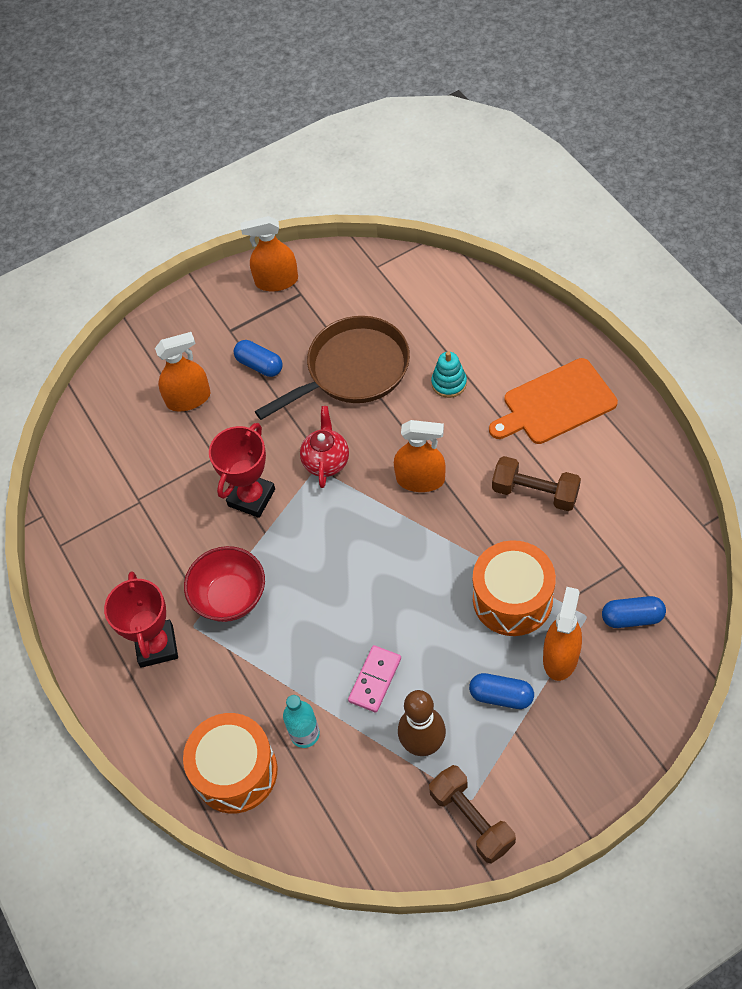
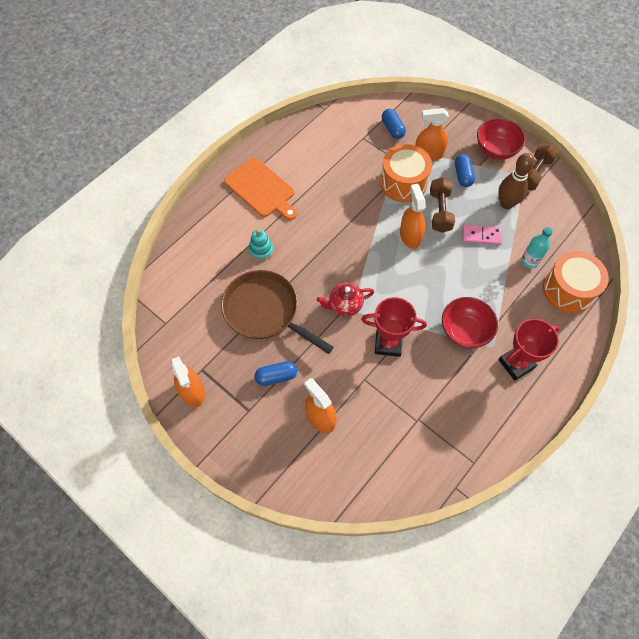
camera: 115 degrees left, 5 degrees up
blue capsule [233,340,283,377] -> blue capsule turned 60 degrees clockwise [255,361,297,386]
orange spray bottle [394,420,446,492] -> orange spray bottle moved to [400,184,426,249]
brown dumbbell [492,456,581,511] -> brown dumbbell moved to [430,177,455,233]
none -> red bowl [477,118,526,160]

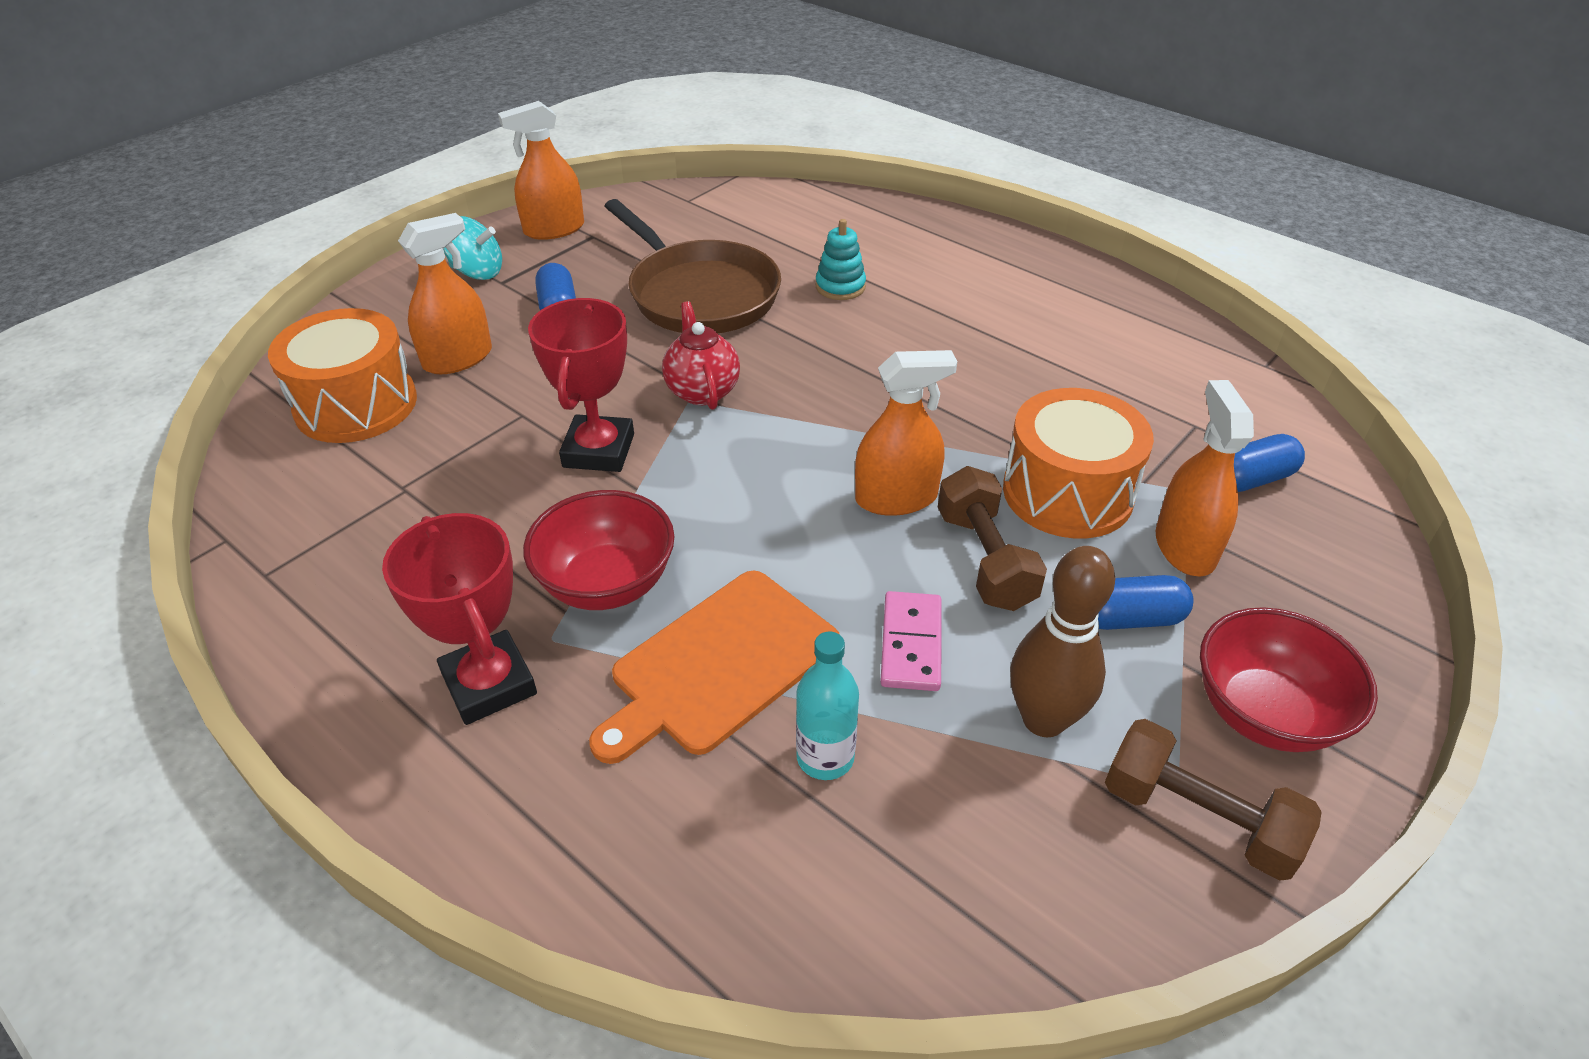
camera: 90 degrees right, 20 degrees down
brown pan [221,270,334,354] -> brown pan turned 105 degrees clockwise [605,199,781,333]
orange cutting board [224,158,297,220] -> orange cutting board moved to [589,571,840,764]
brown dumbbell [430,177,455,233] -> brown dumbbell turned 75 degrees clockwise [938,466,1047,611]
orange drum [543,251,609,313] -> orange drum moved to [268,308,417,443]
none -> turquoise spinning top [443,216,502,280]

